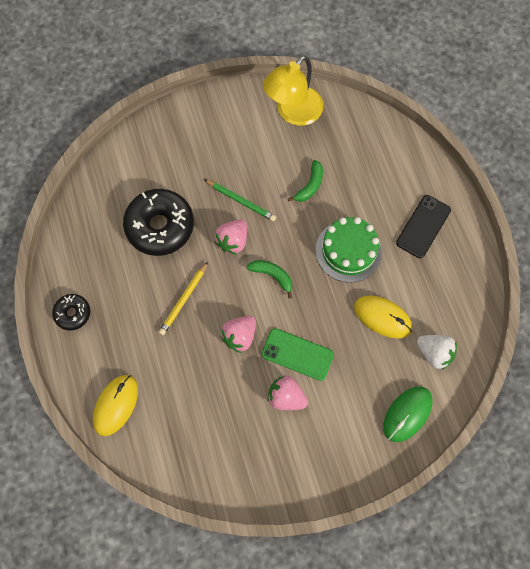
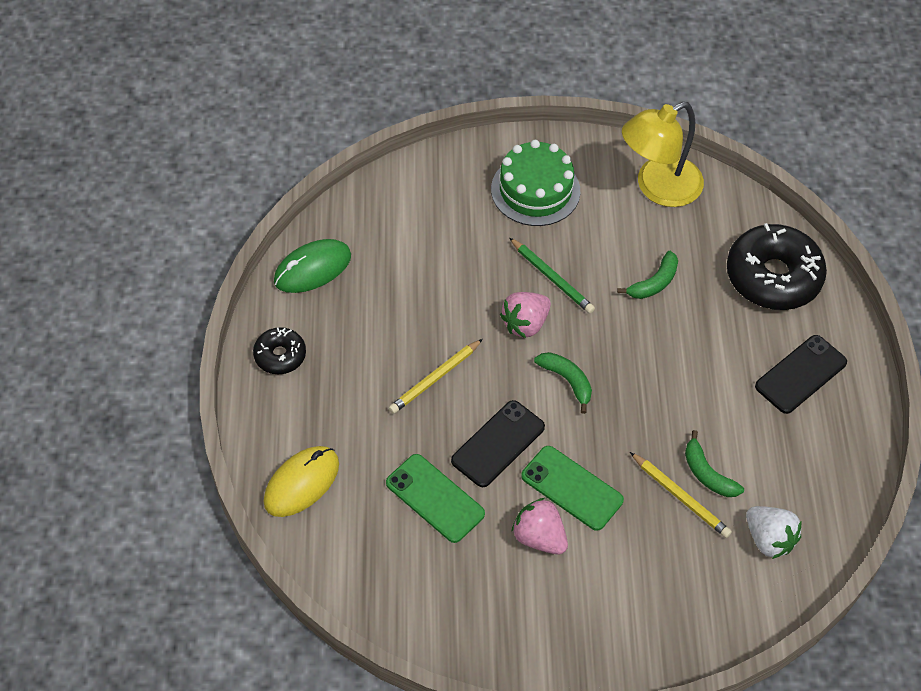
camera: 15 degrees right, 15 degrees down
black donut [123,189,194,256] -> black donut moved to [727,223,827,310]
pink strawberry [220,316,256,353] -> black phone [451,400,545,487]
green cake [316,217,382,283] -> green cake moved to [491,140,580,226]
yellow mouse [354,295,412,339] -> green banana [685,430,744,497]
green mouse [383,386,432,442] -> green mouse moved to [274,239,351,293]
none -> green phone [386,454,485,543]
none -> yellow pencil [630,452,732,538]

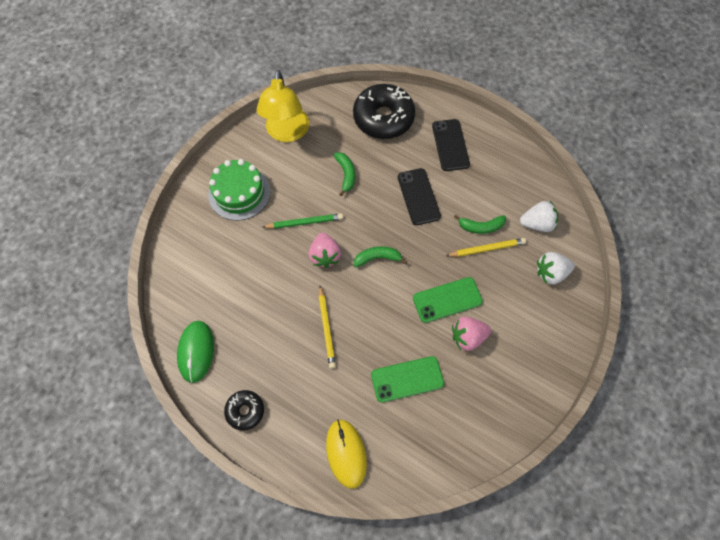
camera: 55 degrees left, 10 degrees up
black phone [451,400,545,487] -> black phone moved to [398,168,441,225]
none -> white strawberry [537,252,575,285]

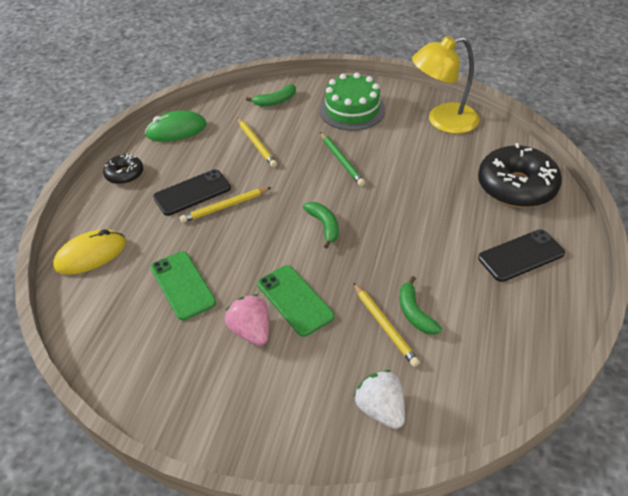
camera: 75 degrees right, 20 degrees down
pink strawberry [309,233,341,268] -> none
green banana [334,152,355,196] -> green banana moved to [246,84,296,106]
black phone [398,168,441,225] -> black phone moved to [153,169,231,216]
white strawberry [520,201,558,232] -> none
none -> yellow pencil [237,117,277,167]

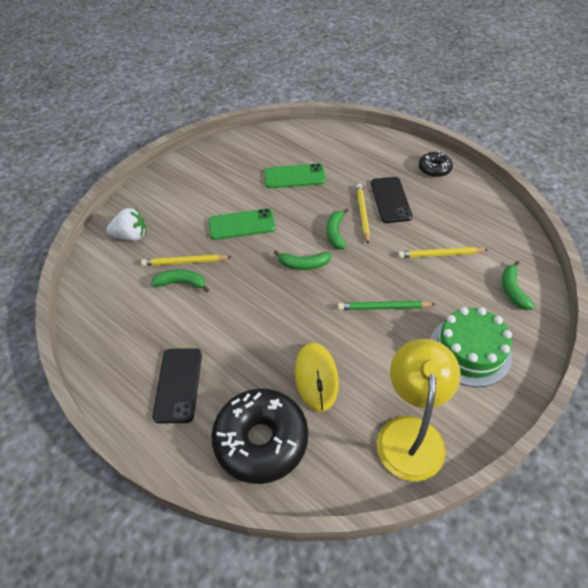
camera: 115 degrees right, 5 degrees up
yellow mouse [53,229,126,274] -> yellow mouse moved to [295,343,339,412]
green mouse [145,111,207,142] -> none
pink strawberry [225,294,269,346] -> none
none -> green banana [326,208,349,249]

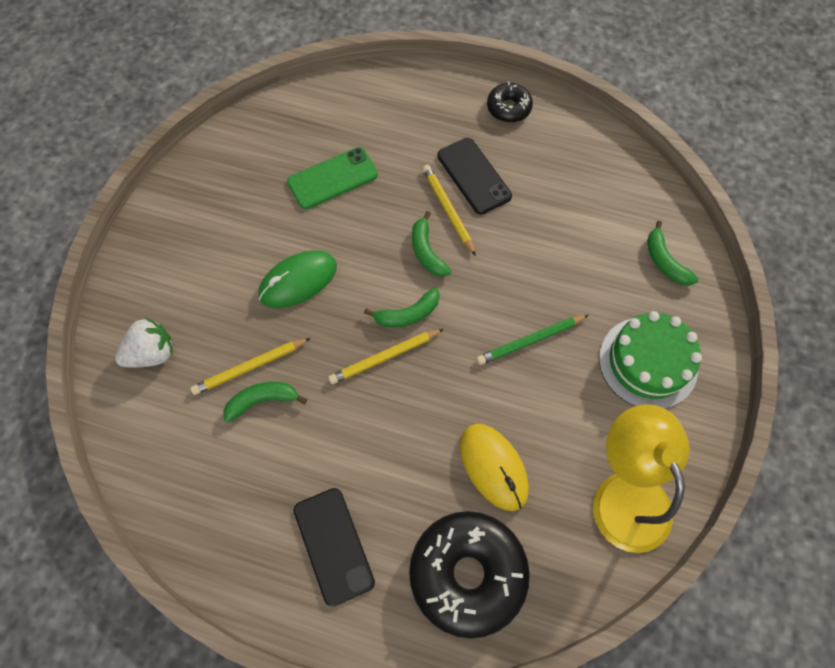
camera: 25 degrees left, 15 degrees up
green phone [209,208,276,240] -> green mouse [258,250,337,308]
yellow pencil [398,247,489,258] -> yellow pencil moved to [328,329,443,384]

